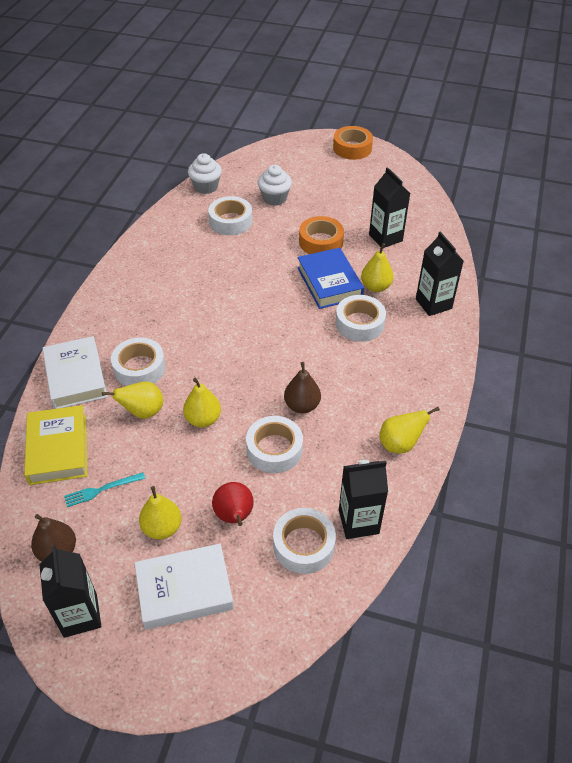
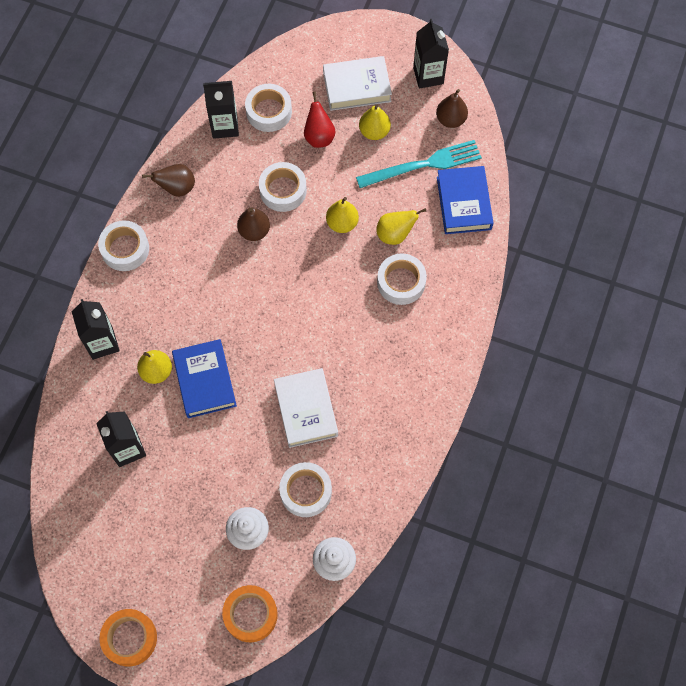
camera: 175 degrees left, 20 degrees up
yellow book [24,405,87,485] -> blue book [437,166,493,234]
white book [42,336,108,409] -> white book moved to [274,368,338,448]
turquoise fork [64,472,145,507] -> turquoise fork [356,140,482,188], size x1.98
orange tape [299,216,344,254] -> orange tape moved to [222,585,278,642]
white tape [336,295,386,342] -> white tape moved to [98,220,149,271]
yellow pear [379,407,440,453] -> brown pear [142,164,195,197]

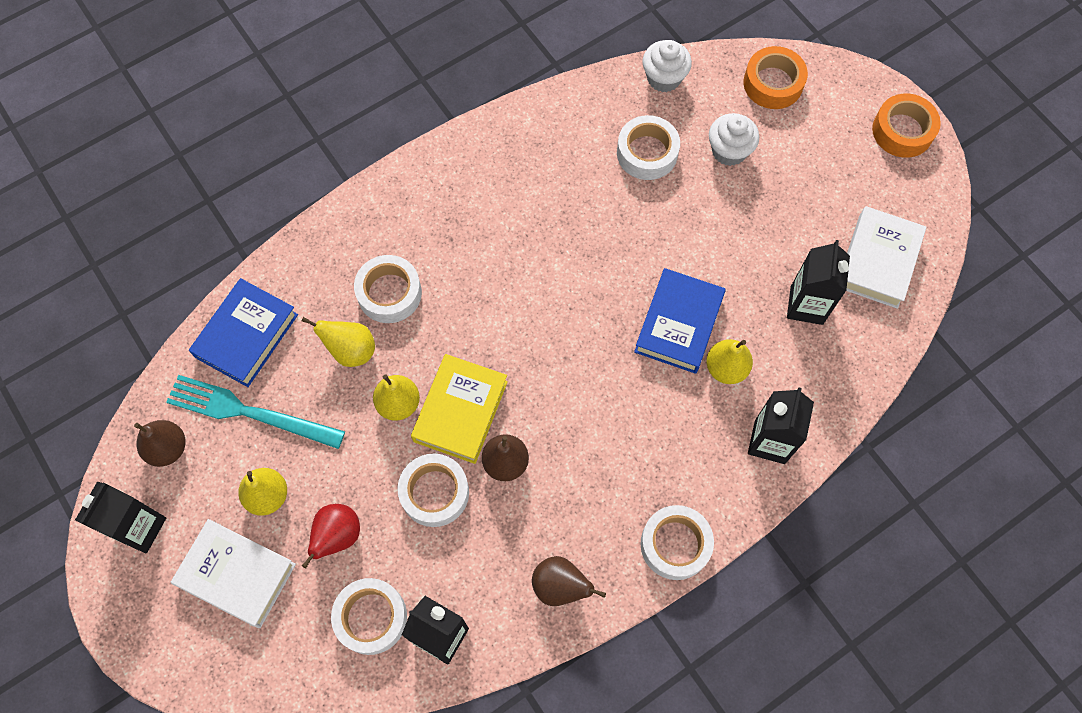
camera: 145 degrees left, 0 degrees up
white book [274,368,338,448] -> white book moved to [846,206,927,309]
none -> yellow book [411,354,508,464]

